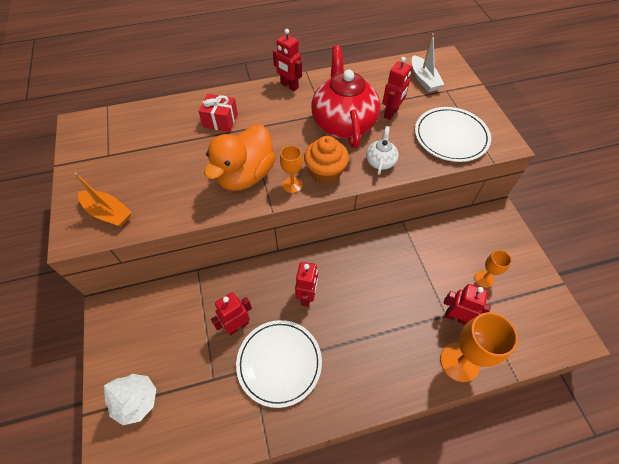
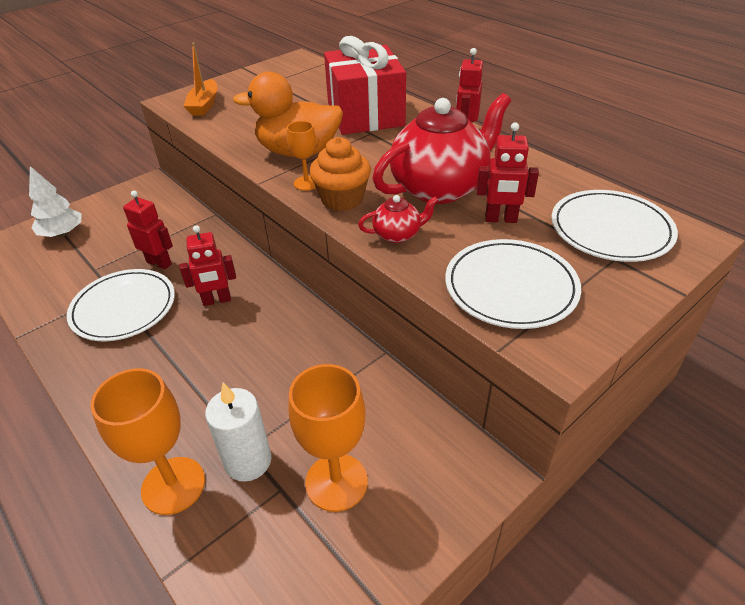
camera: 65 degrees right, 15 degrees down
red gift [198,94,238,132] -> red gift [324,36,406,135], size x2.04
white teapot [366,126,398,175] -> red teapot [358,195,439,243]
white boat [412,33,444,92] -> white plate [551,190,678,262]
red robot [443,284,491,325] -> white candle [205,382,271,482]
orange goblet [474,250,512,288] -> orange goblet [289,364,368,512], size x1.85

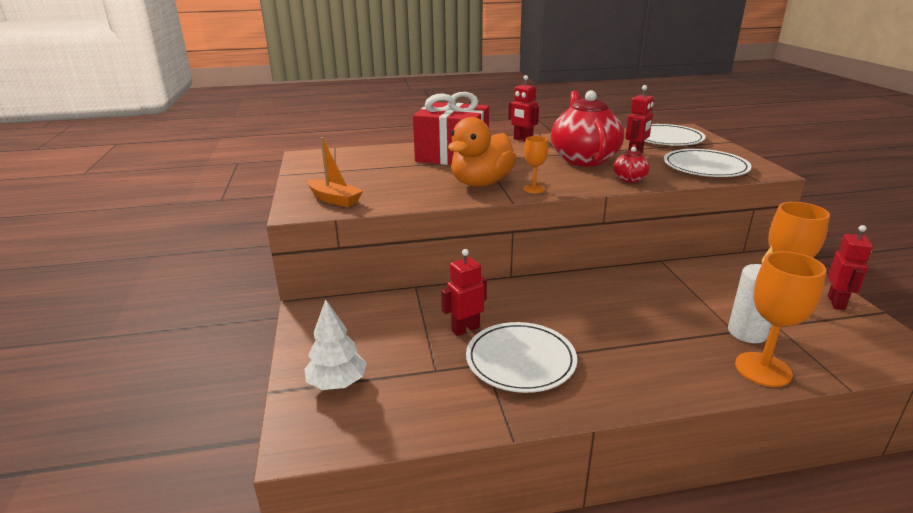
camera: 60 degrees left, 15 degrees down
red robot [180,225,236,306] -> red robot moved to [828,225,873,310]
orange cupcake [309,137,371,211] -> none

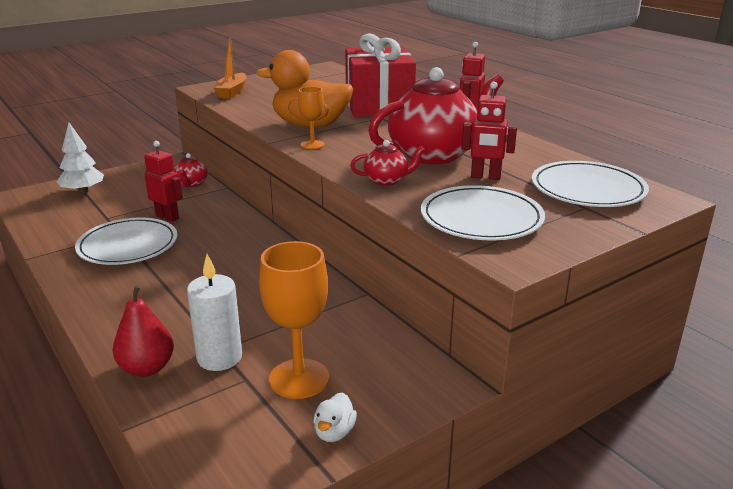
camera: 65 degrees right, 0 degrees up
orange goblet [735,251,826,387] -> red pear [112,285,174,377]
red robot [828,225,873,310] -> white duck [313,392,357,442]
none -> red teapot [173,153,208,187]

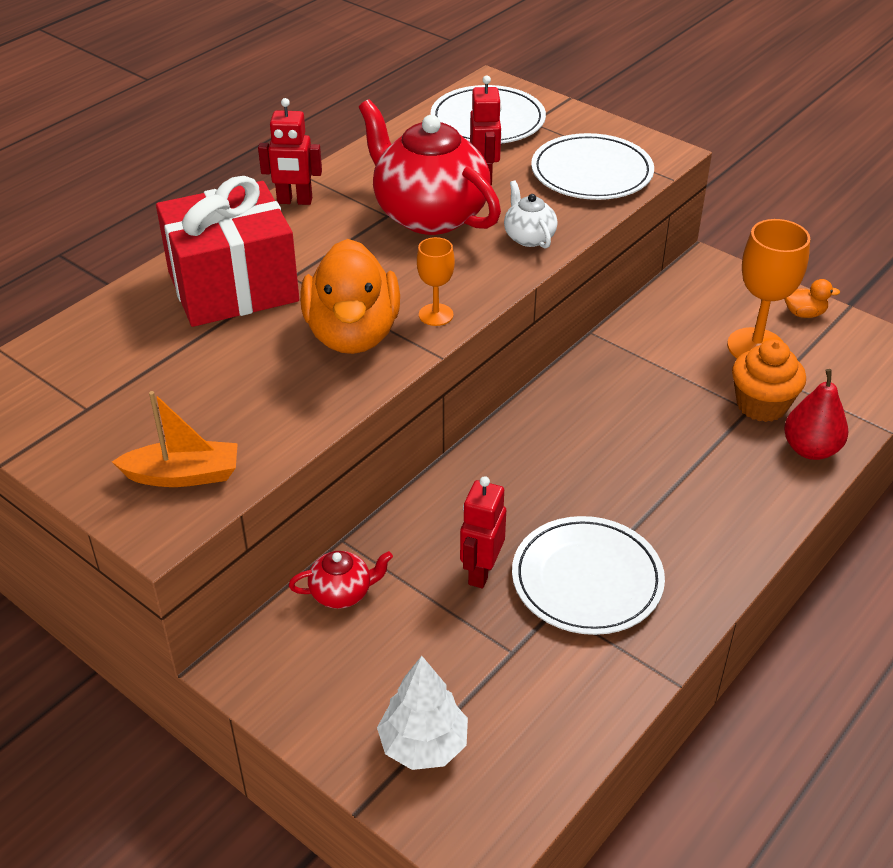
camera: 105 degrees left, 15 degrees up
white candle [187,254,242,371] -> orange cupcake [732,339,806,422]
white duck [313,392,357,442] -> orange duck [785,279,840,318]
red teapot [350,140,425,186] -> white teapot [504,180,558,249]

